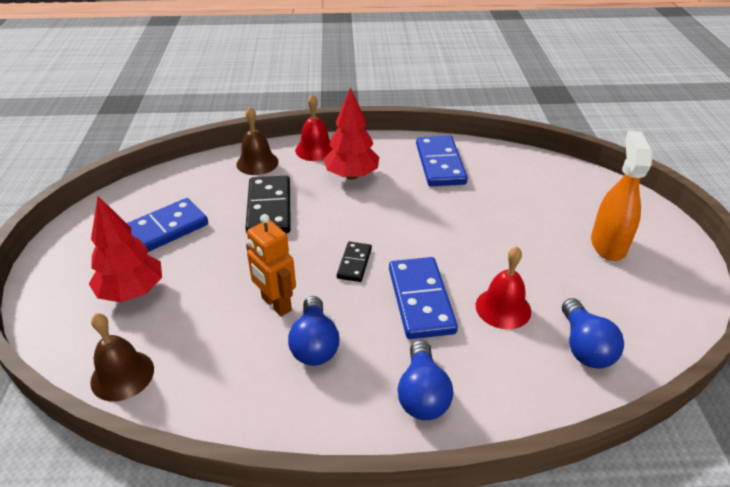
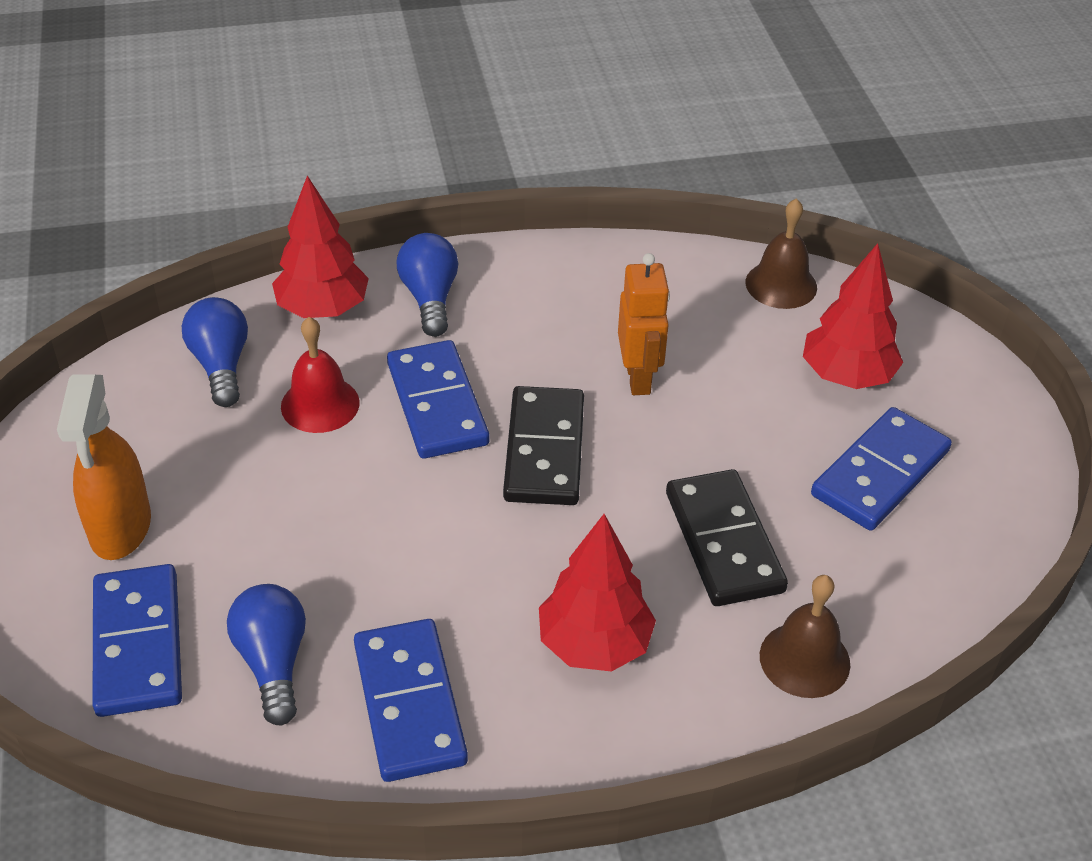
camera: 170 degrees right, 5 degrees up
orange robot [246,214,296,317] -> orange robot turned 45 degrees clockwise [618,253,670,395]
blue light bulb [288,296,339,366] -> blue light bulb moved to [227,584,306,725]
red bell [295,94,333,161] -> none
black domino [337,242,372,282] -> black domino [503,386,584,505], size x1.83
none -> blue domino [92,564,182,717]
none -> red tree [272,176,369,318]

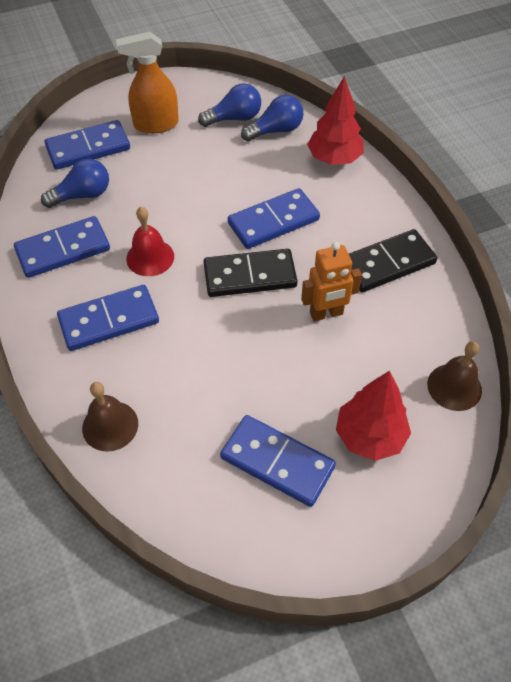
camera: 80 degrees right, 10 degrees up
red bell [281,317,360,433] -> red bell moved to [126,207,174,276]
blue light bulb [397,233,458,337] -> blue light bulb moved to [198,83,261,127]
red tree [539,514,656,672] -> blue domino [57,285,159,351]
black domino [666,469,788,606] -> black domino moved to [349,229,437,292]

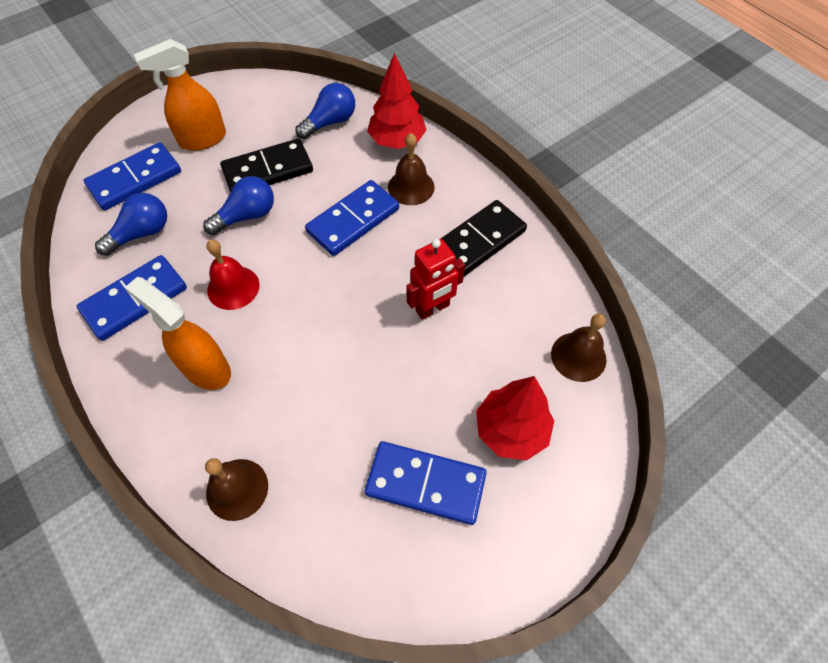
camera: 15 degrees left, 5 degrees up
blue domino [57,285,159,351] -> orange spray bottle [124,277,231,390]
blue light bulb [198,83,261,127] -> blue light bulb moved to [203,176,274,235]
black domino [203,249,298,297] -> black domino moved to [220,138,313,193]
orange robot [301,242,362,322] -> red robot [406,239,465,320]
none -> brown bell [388,133,435,205]

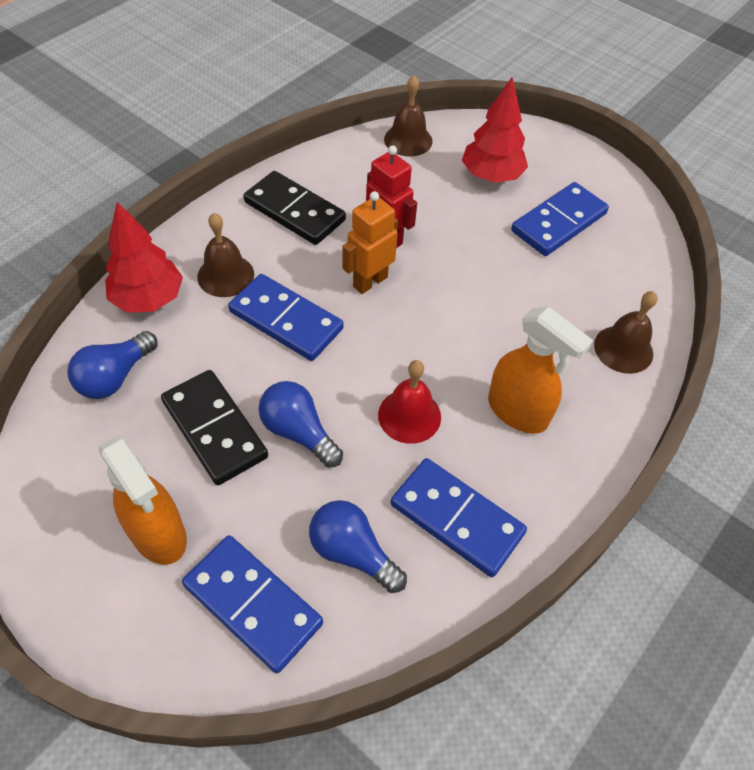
camera: 105 degrees left, 5 degrees down
orange spray bottle [124,277,231,390] -> orange spray bottle turned 75 degrees counterclockwise [488,306,593,434]
blue light bulb [295,83,355,139] -> blue light bulb turned 90 degrees counterclockwise [68,331,158,399]
blue domino [365,441,487,525] -> blue domino turned 45 degrees clockwise [511,182,609,256]
none -> orange robot [342,191,398,294]

